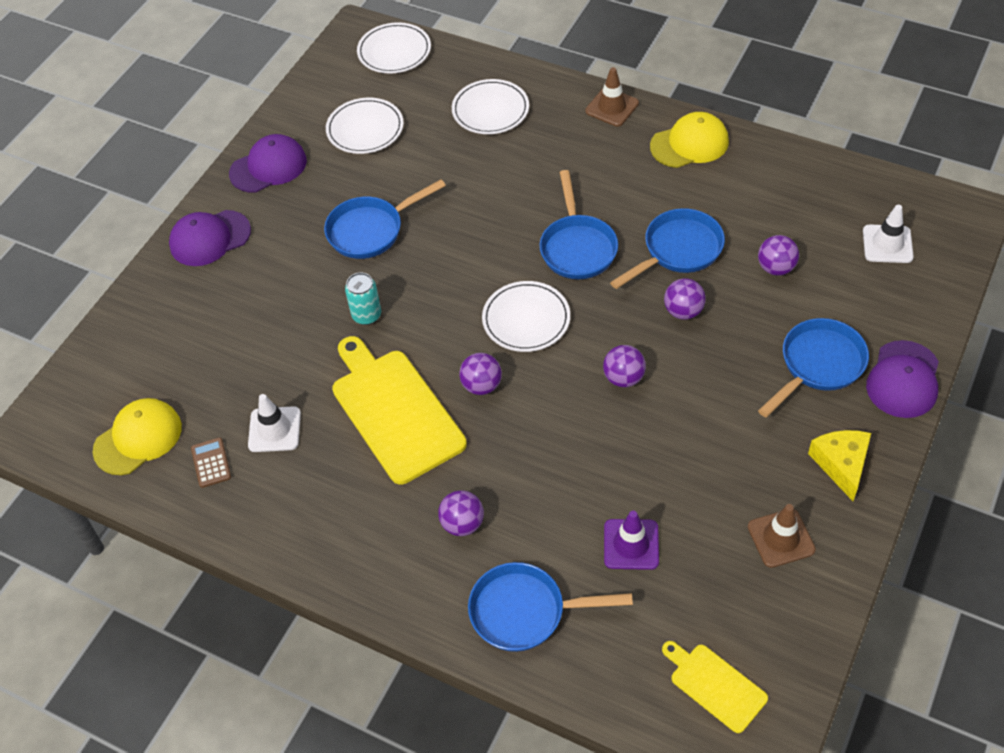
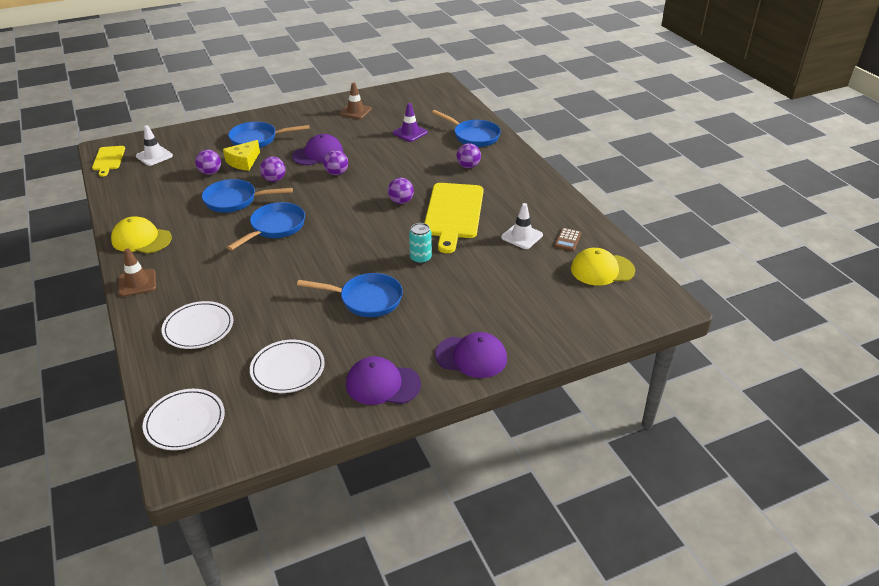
camera: 145 degrees left, 15 degrees down
white plate [482,281,570,352] -> none
yellow cutting board [662,641,768,733] -> yellow cutting board moved to [92,146,125,177]
yellow cheese [808,430,871,501] -> yellow cheese moved to [223,140,260,171]
purple cap [866,340,939,418] -> purple cap moved to [292,134,343,165]

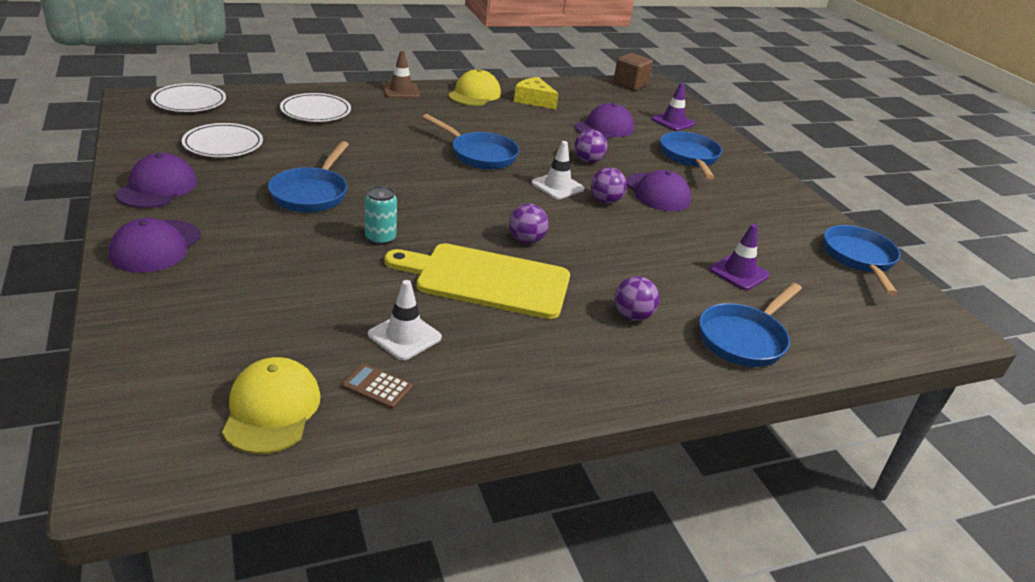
camera: 90 degrees right, 5 degrees down
yellow cutting board [92,146,125,177] -> brown cube [613,53,653,91]
white traffic cone [136,125,173,166] -> white traffic cone moved to [531,141,584,199]
purple ball [195,150,221,175] -> purple cap [575,103,634,140]
blue pan [202,179,293,213] -> blue pan moved to [824,225,901,295]
yellow cheese [223,140,260,171] -> yellow cheese moved to [514,77,559,109]
brown traffic cone [339,82,372,119] -> none
none -> purple traffic cone [652,83,695,131]

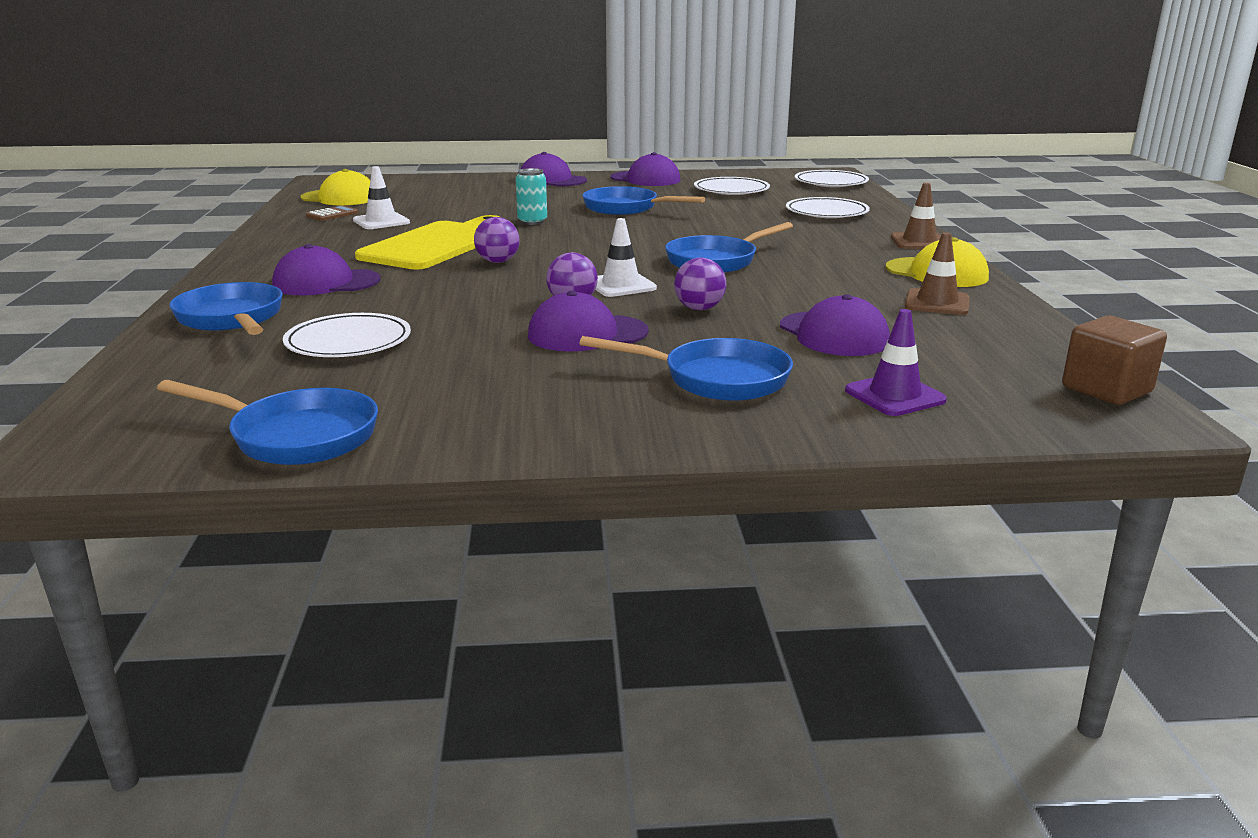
camera: 110 degrees right, 10 degrees down
yellow cheese [514,77,559,109] -> brown traffic cone [905,232,969,315]
purple ball [615,276,660,321] -> purple cap [272,244,380,295]
purple traffic cone [709,224,770,290] -> white plate [283,313,411,357]

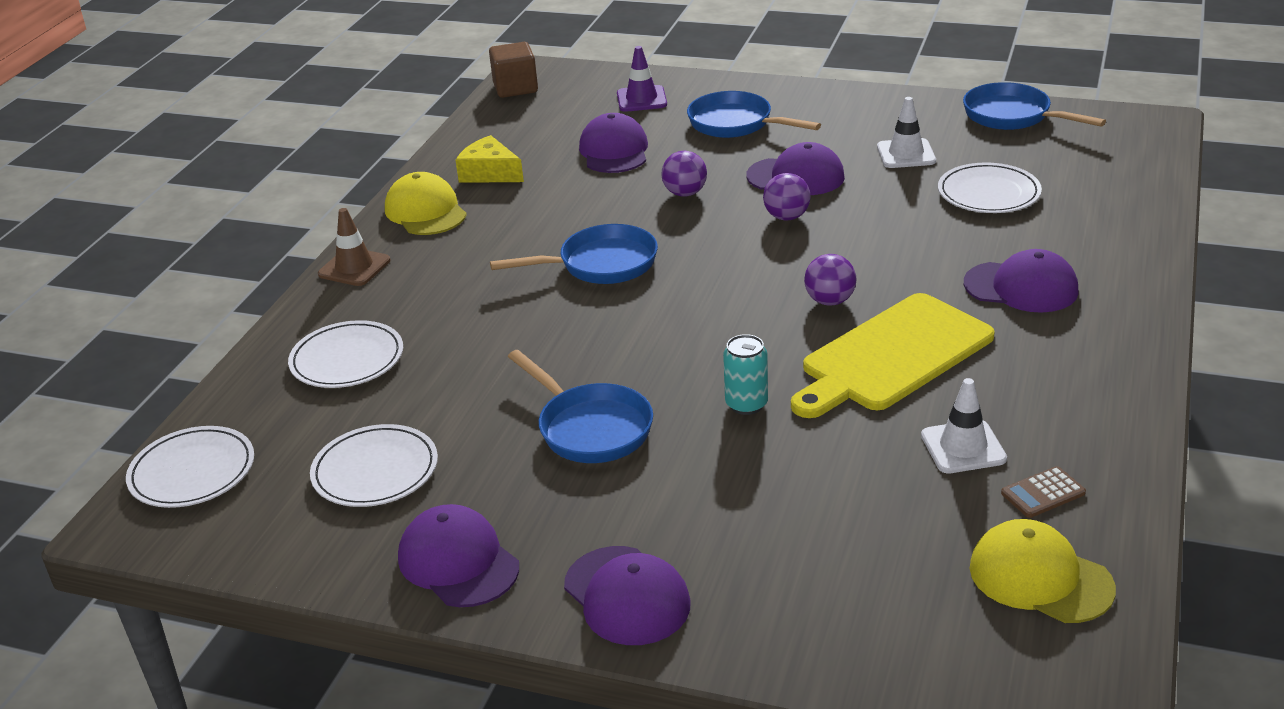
camera: 155 degrees left, 10 degrees up
blue pan [169,282,283,335] -> none
white traffic cone [595,218,657,297] -> white traffic cone moved to [877,97,936,168]
brown traffic cone [905,232,969,315] -> yellow cheese [456,135,524,183]

